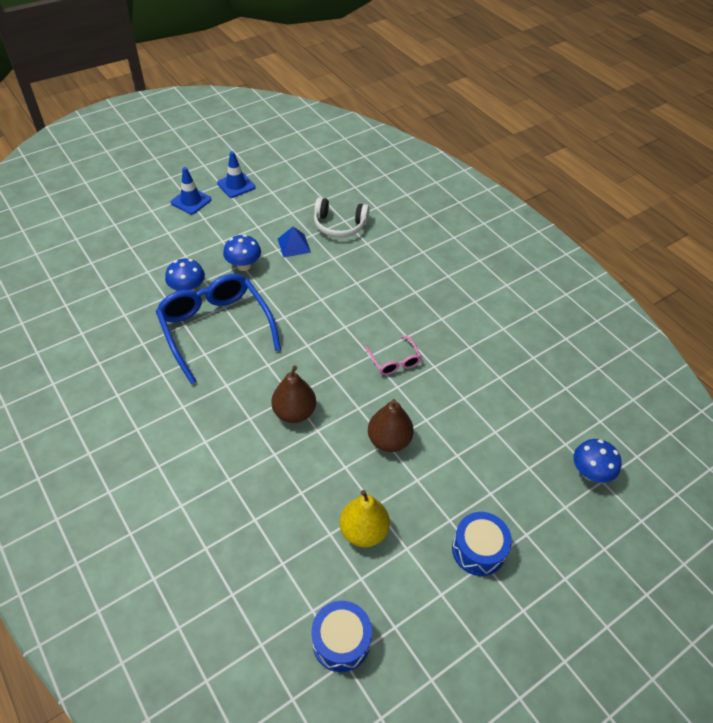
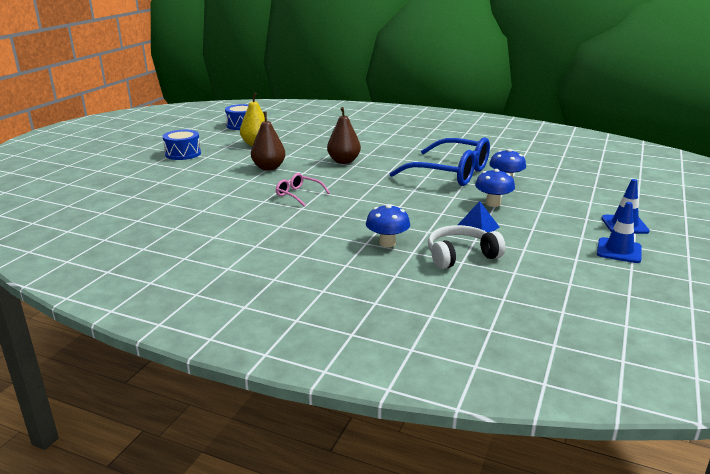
camera: 150 degrees right, 25 degrees down
blue mushroom [573,439,621,483] -> blue mushroom moved to [366,204,410,247]

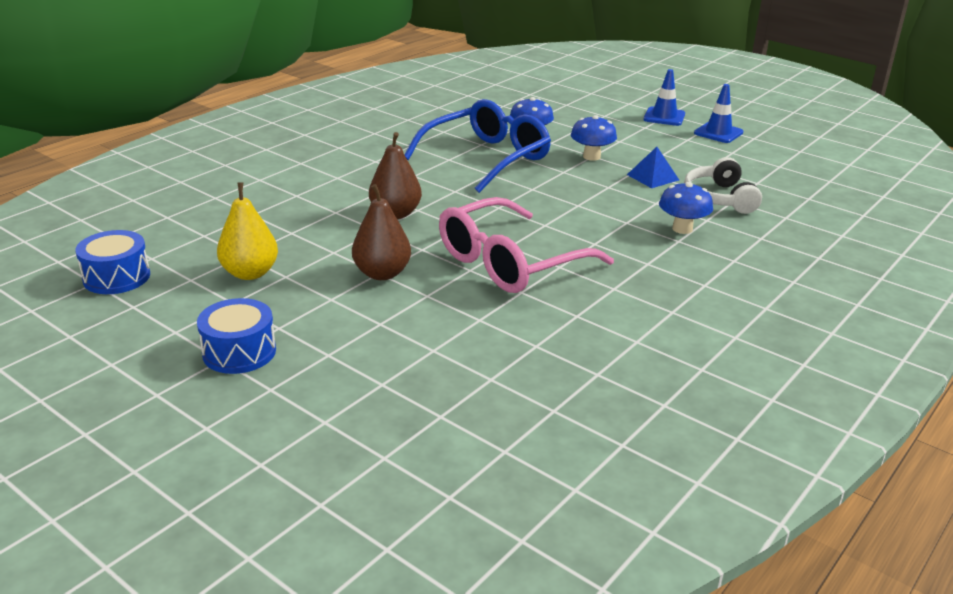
camera: 75 degrees left, 5 degrees up
pink glasses [276,173,330,207] -> pink glasses [439,197,614,293], size x2.18

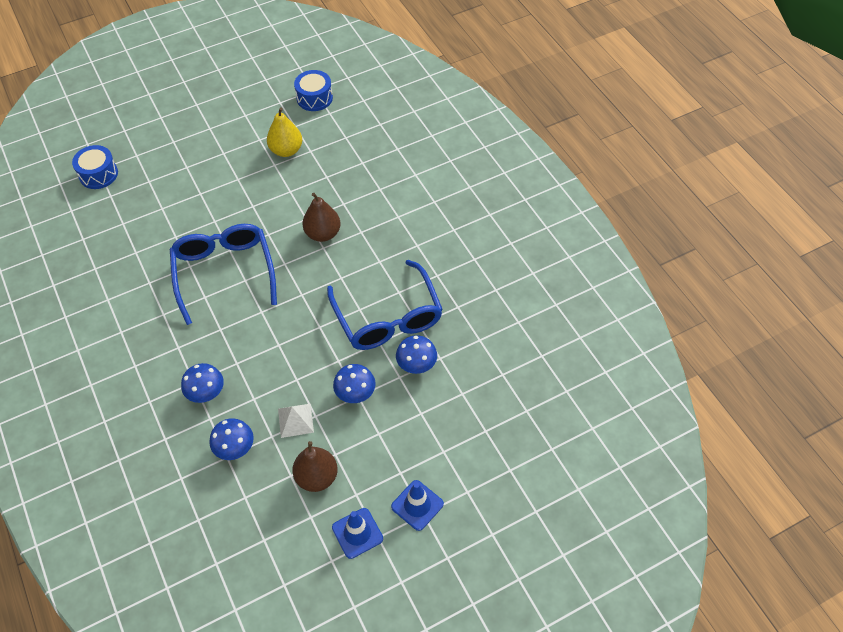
camera: 115 degrees right, 25 degrees up
blue drum [197,298,276,374] -> blue drum moved to [72,145,118,189]
brown pear [352,184,411,280] -> brown pear moved to [292,441,338,492]
pink glasses [439,197,614,293] -> blue glasses [170,224,277,325]
blue pyramid [627,147,679,188] -> white pyramid [278,403,314,438]
white headphones [684,157,762,214] -> blue mushroom [209,418,254,460]

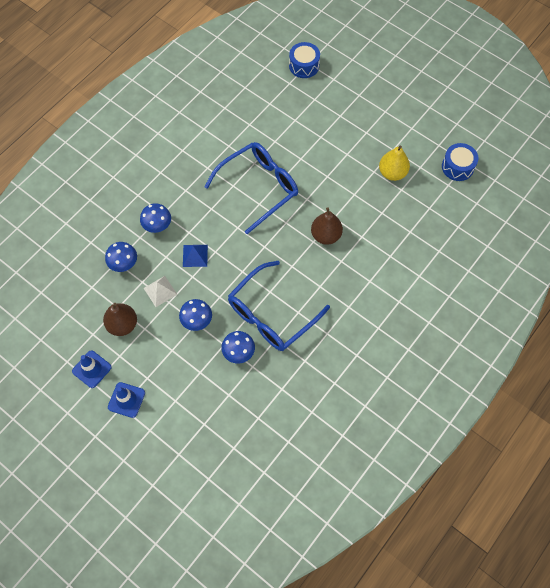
camera: 65 degrees right, 10 degrees up
none -> blue pyramid [183,245,208,267]

